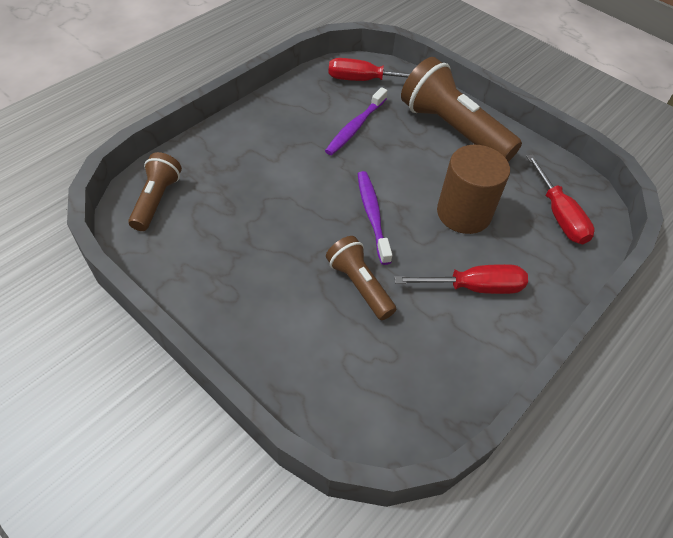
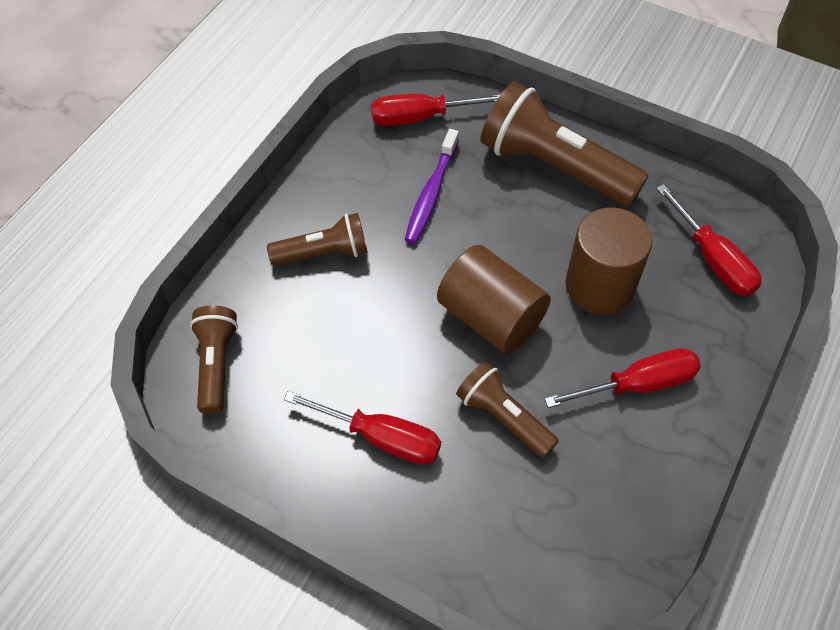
camera: 10 degrees left, 5 degrees up
purple toothbrush [358,171,392,265] -> brown cylinder [437,245,551,354]
none -> brown flashlight [267,213,368,266]
none -> red screwdriver [284,391,441,465]

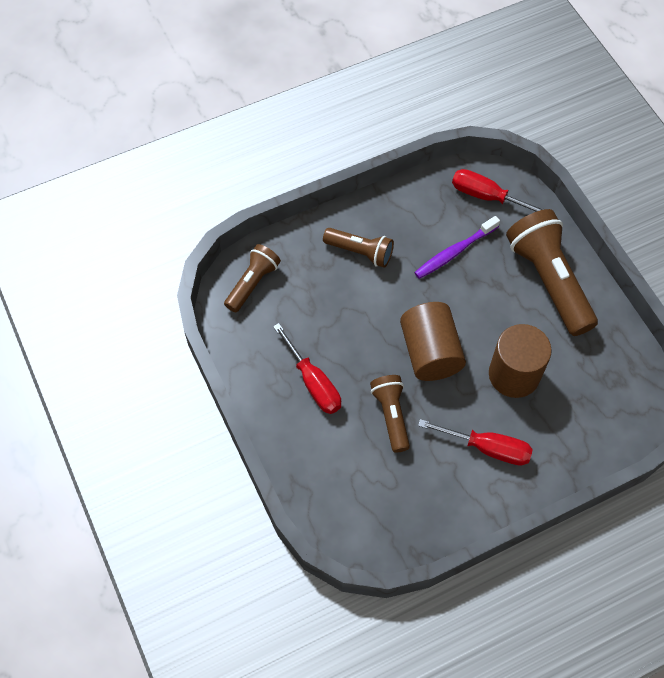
camera: 35 degrees right, 5 degrees up
red screwdriver [656,184,761,296] -> none

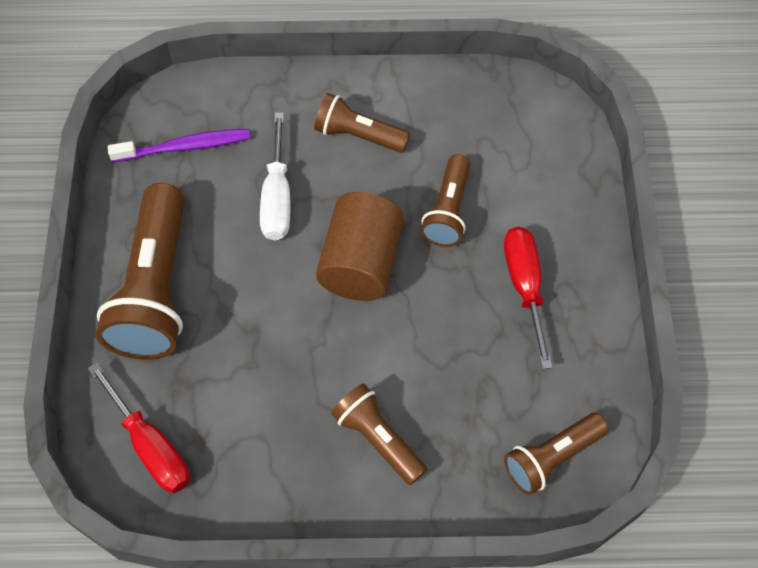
camera: 155 degrees left, 0 degrees up
purple toothbrush [414,216,500,279] -> purple toothbrush moved to [108,129,250,162]
red screwdriver [418,419,533,466] -> brown flashlight [314,93,410,153]
brown cylinder [489,324,552,398] -> white screwdriver [260,113,290,240]

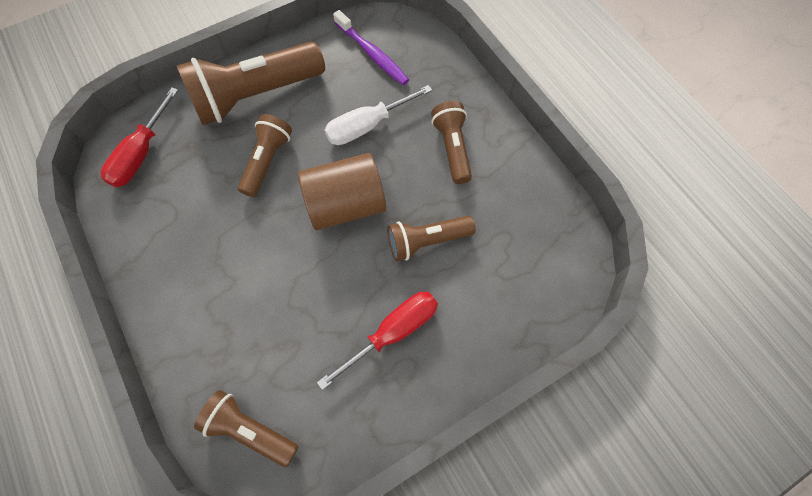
camera: 60 degrees right, 5 degrees up
brown flashlight [331,383,427,485] -> brown flashlight moved to [238,114,292,197]

